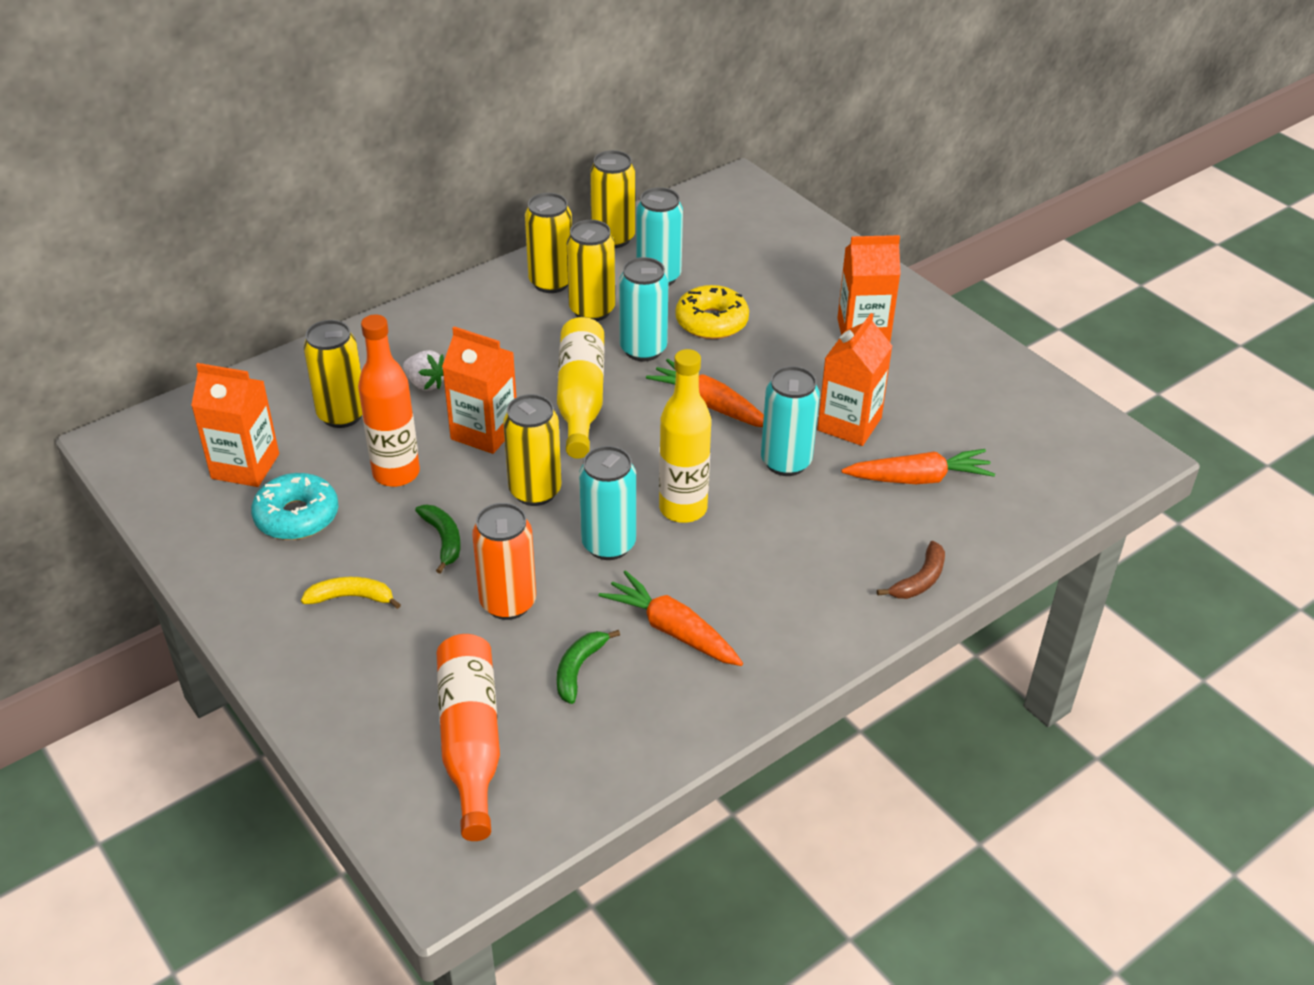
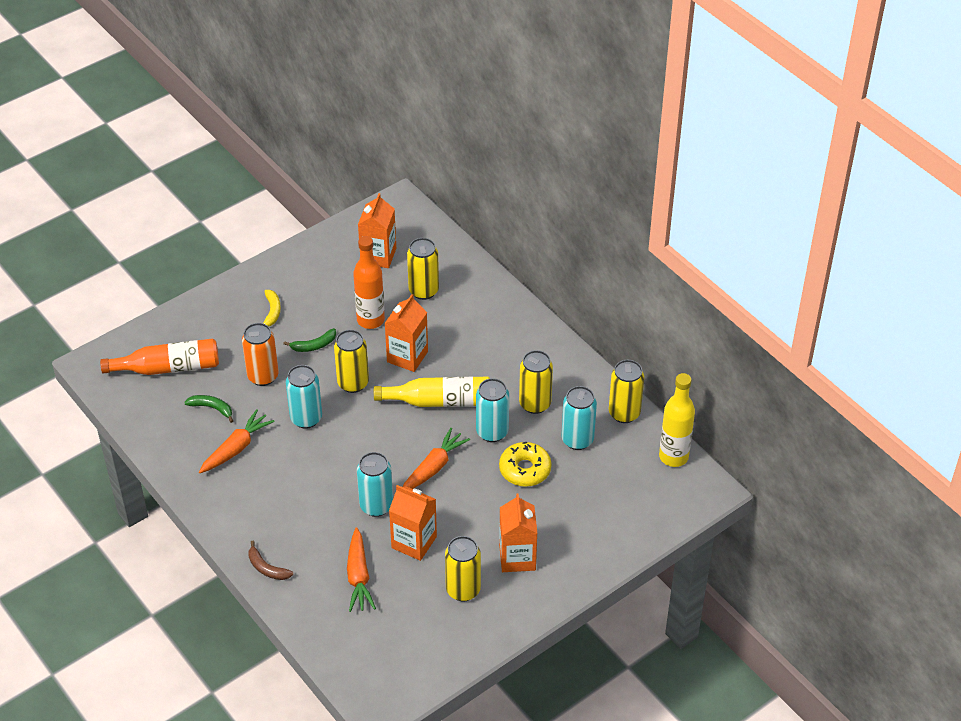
camera: 90 degrees right, 5 degrees up
turquoise donut [251,473,338,540] -> none
white strawberry [403,350,444,391] -> none
yellow can [525,193,572,293] -> yellow can moved to [445,536,481,602]
yellow bottle [659,349,711,523] -> yellow bottle moved to [659,373,695,467]

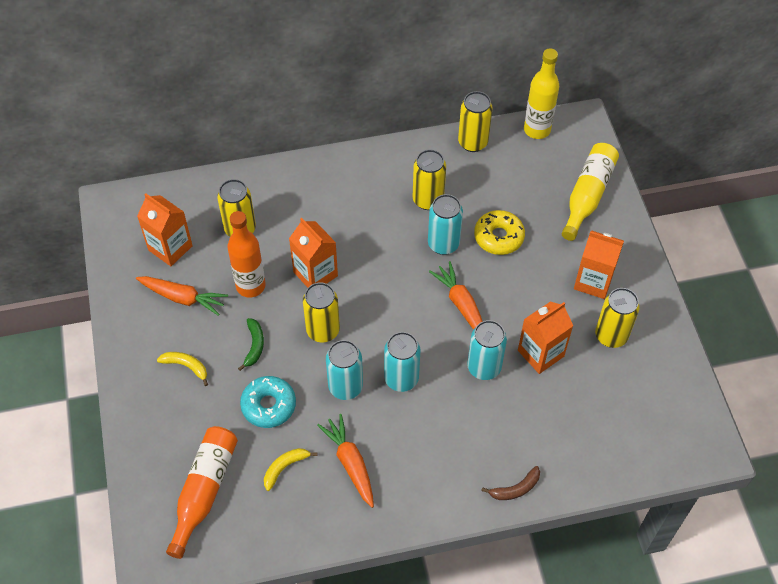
camera: 65 degrees left, 10 degrees up
green banana [184,395,233,423] -> yellow banana [264,448,317,491]
orange can [242,323,279,386] -> turquoise donut [240,376,296,428]
orange carrot [347,527,376,612] -> orange carrot moved to [136,276,228,316]
yellow bottle [374,377,490,407] -> yellow bottle moved to [562,143,619,241]
turquoise can [561,386,597,450] -> turquoise can moved to [384,332,420,392]

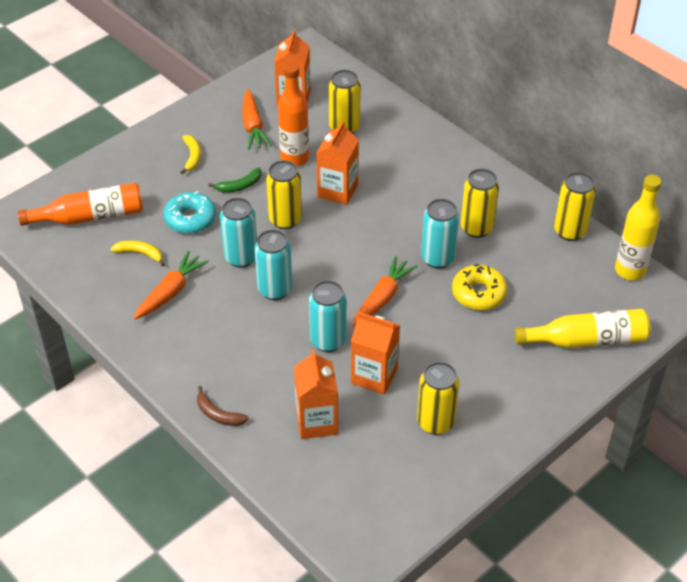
camera: 60 degrees right, 10 degrees down
orange carton [574,231,624,299] -> orange carton moved to [294,349,338,439]

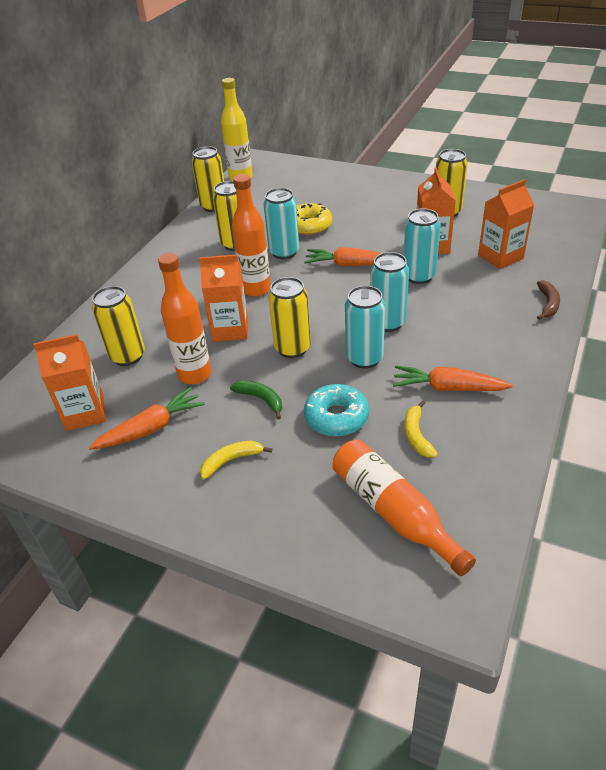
camera: 110 degrees left, 5 degrees down
yellow bottle [514,309,650,348] -> none
none -> orange bottle [232,174,271,297]

